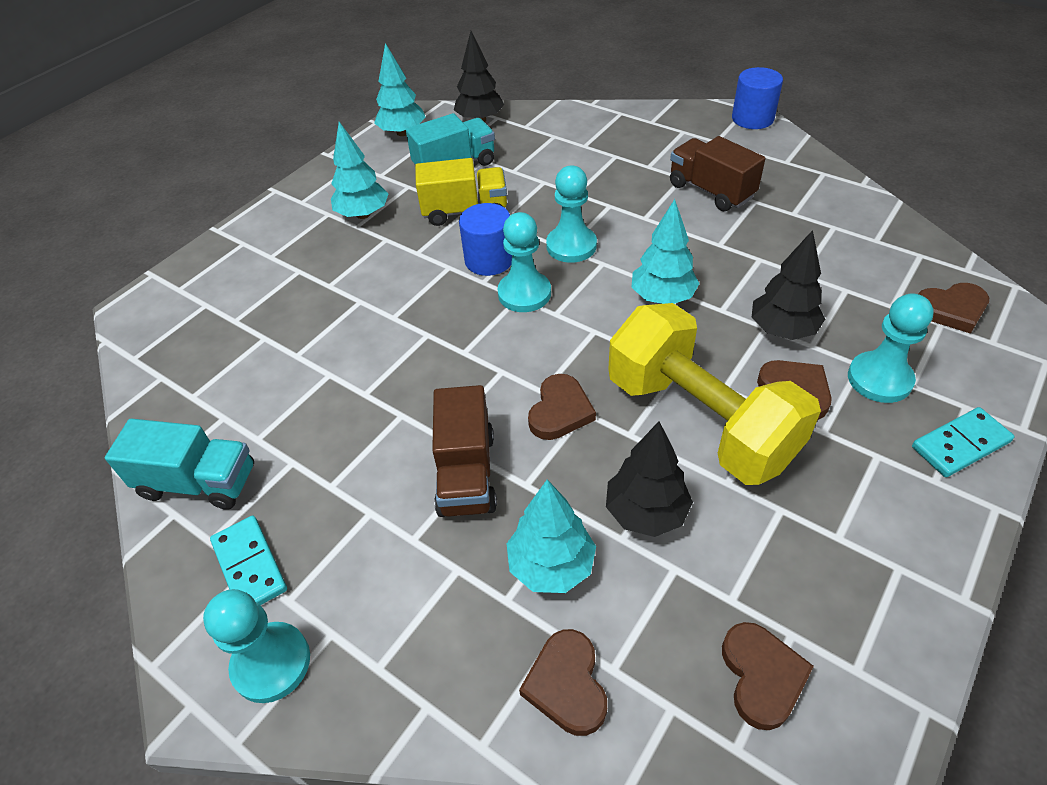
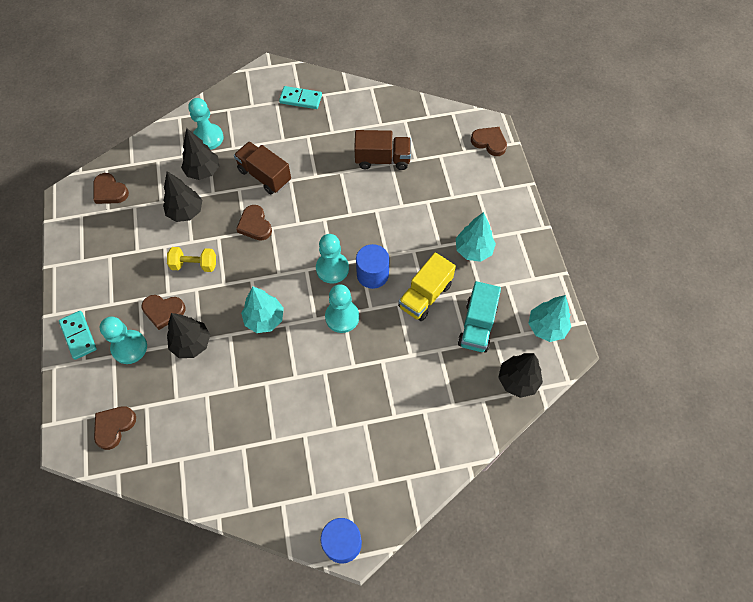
camera: 130 degrees right, 15 degrees up
turquoise truck [105,419,254,509] -> none
turquoise pawn [203,589,310,703] -> turquoise pawn moved to [188,98,224,150]
turquoise tree [507,479,596,593] -> black tree [181,128,219,180]
brown heart [519,629,607,736] -> brown heart moved to [471,127,507,156]
yellow dumbbell [609,303,821,485] -> yellow dumbbell [167,247,216,272], size x0.44
brown truck [670,136,765,211] -> brown truck moved to [354,130,411,170]
turquoise domino [912,407,1015,477] -> turquoise domino turned 45 degrees counterclockwise [59,311,97,360]

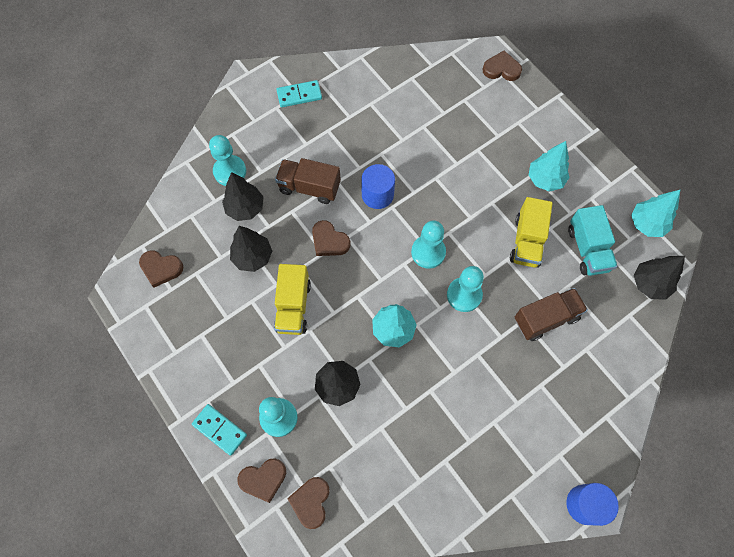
camera: 25 degrees left, 5 degrees up
brown heart [141,295,186,330] -> brown heart moved to [237,458,286,503]
yellow dumbbell [167,247,216,272] -> yellow truck [274,264,311,335]
brown truck [354,130,411,170] -> brown truck moved to [515,288,588,341]
blue cylinder [356,244,390,289] -> blue cylinder moved to [361,164,395,209]

